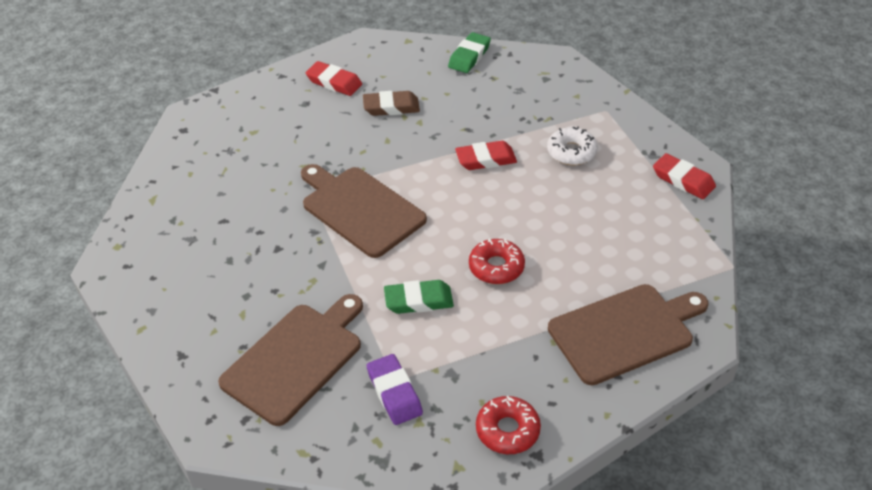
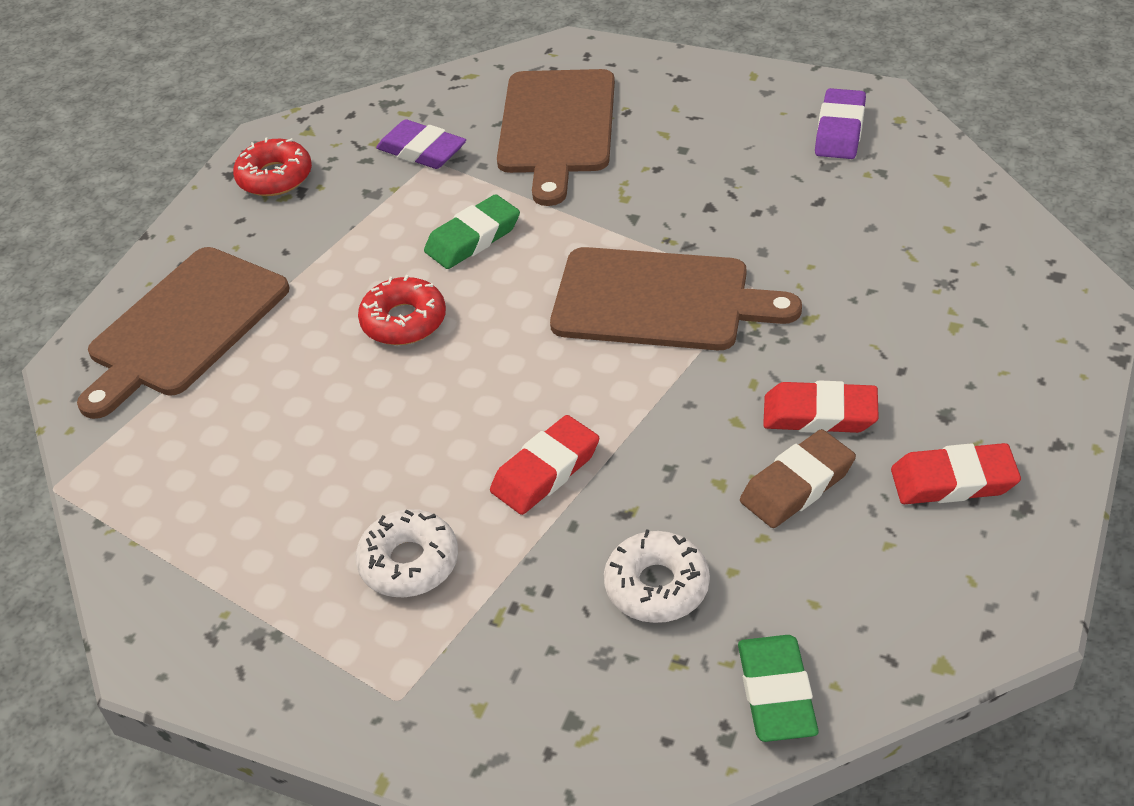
camera: 150 degrees right, 0 degrees up
red eraser [653,153,716,199] -> red eraser moved to [763,380,879,433]
none -> white donut [604,529,710,623]
none -> purple eraser [815,88,866,159]

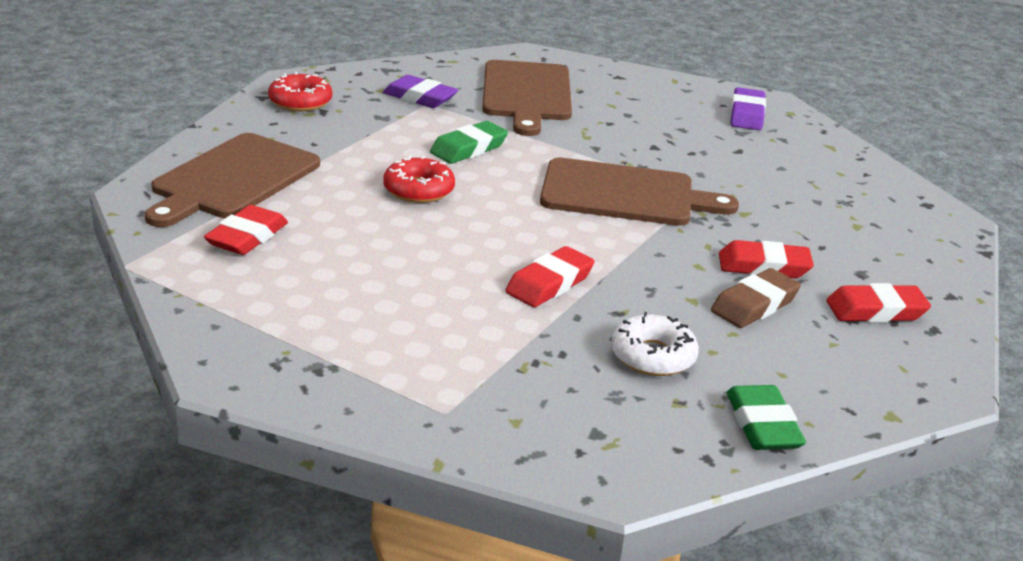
camera: 10 degrees left, 15 degrees down
white donut [356,509,458,598] -> none
none -> red eraser [204,205,288,255]

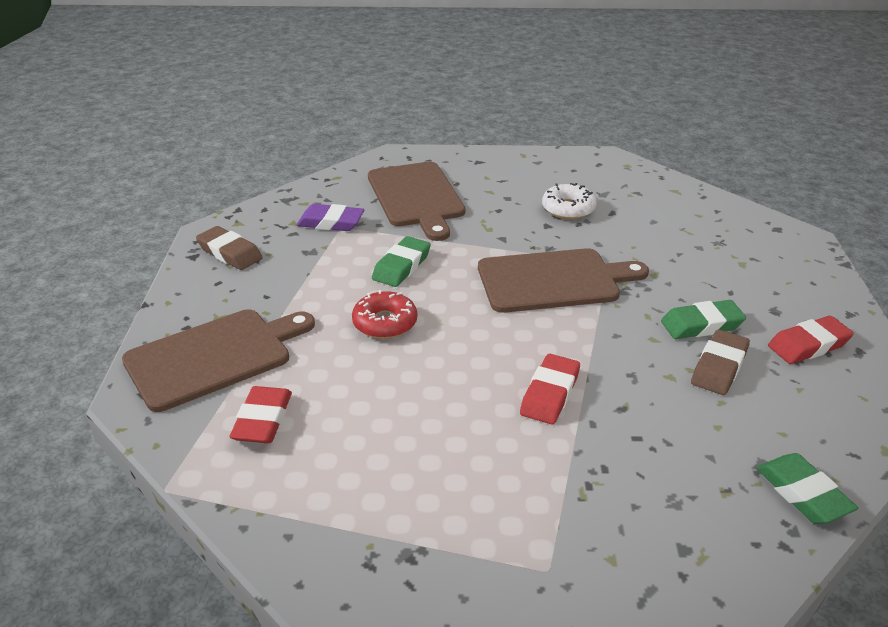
camera: 15 degrees left, 5 degrees up
brown cutting board [145,133,320,227] -> brown cutting board turned 135 degrees counterclockwise [122,309,315,412]
red donut [268,72,332,111] -> brown eraser [196,226,263,270]
white donut [611,312,699,376] -> white donut moved to [542,183,597,219]
red eraser [719,240,814,278] -> green eraser [661,300,746,339]
purple eraser [730,87,766,130] -> none

